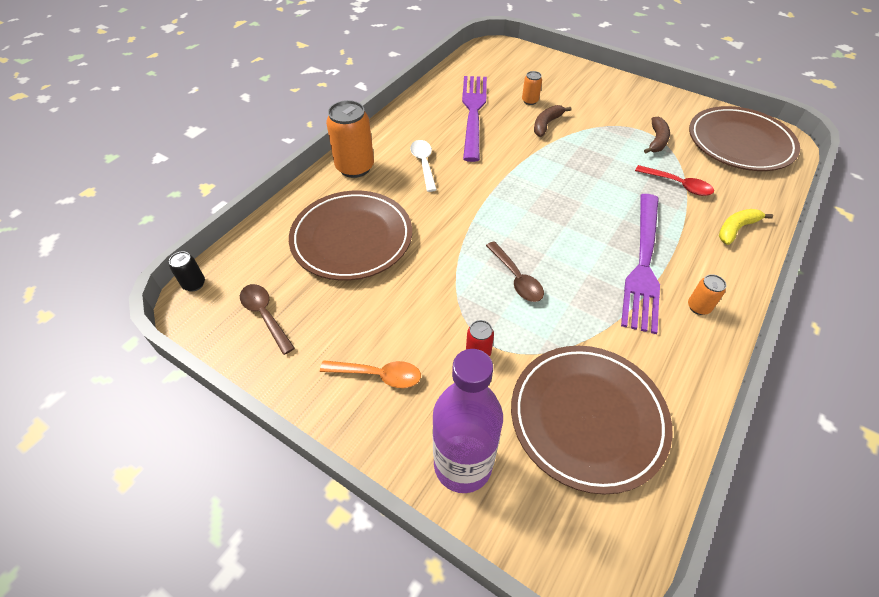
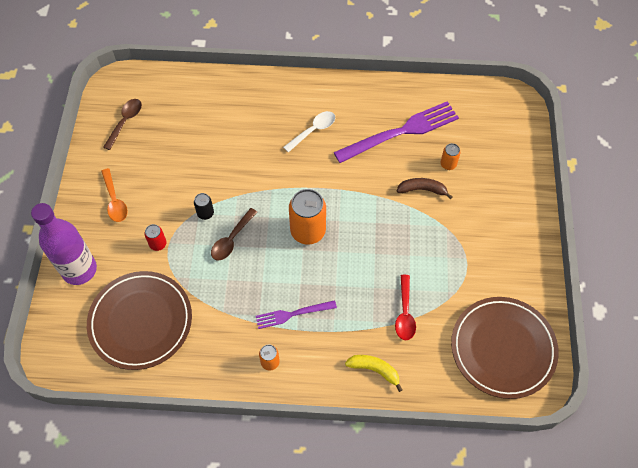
camera: 60 degrees right, 10 degrees up
black can [169,251,205,291] -> black can moved to [194,193,214,220]
brown plate [289,191,412,281] -> none
orange can [326,100,374,178] -> orange can moved to [289,189,326,245]
purple fork [621,194,660,334] -> purple fork [256,300,337,329], size x0.54
brown banana [644,117,670,153] -> none

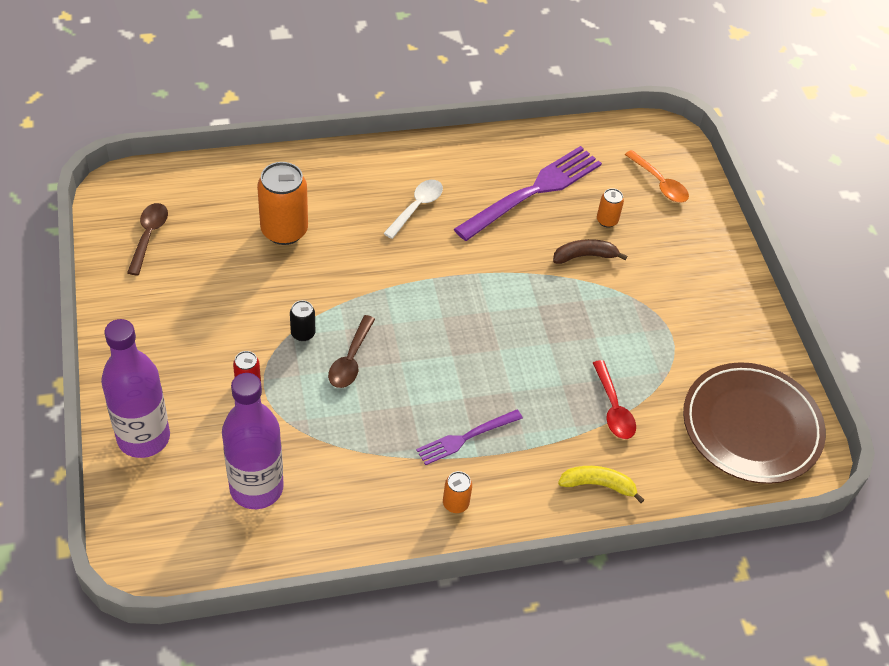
camera: 20 degrees left, 10 degrees down
brown plate [87,271,192,370] -> purple bottle [222,373,284,509]
orange spoon [101,168,128,222] -> orange spoon moved to [625,150,689,202]
orange can [289,189,326,245] -> orange can moved to [257,162,308,245]

